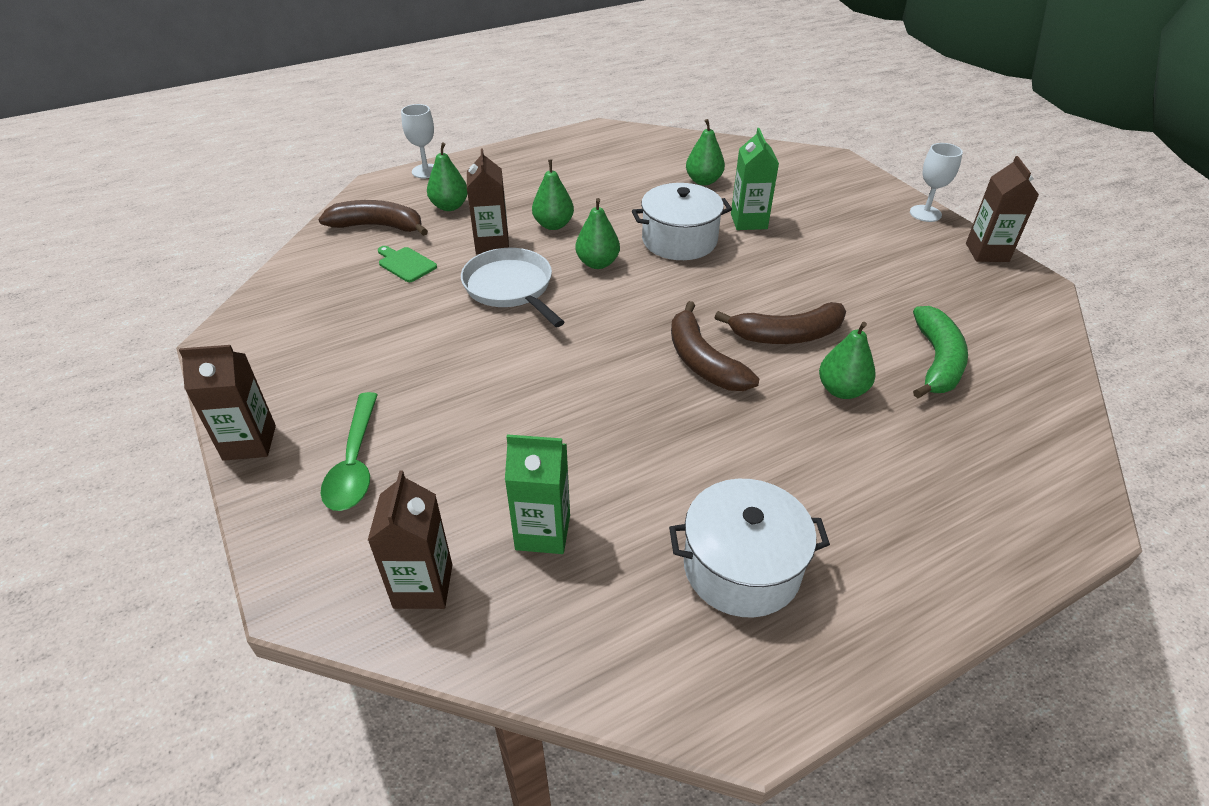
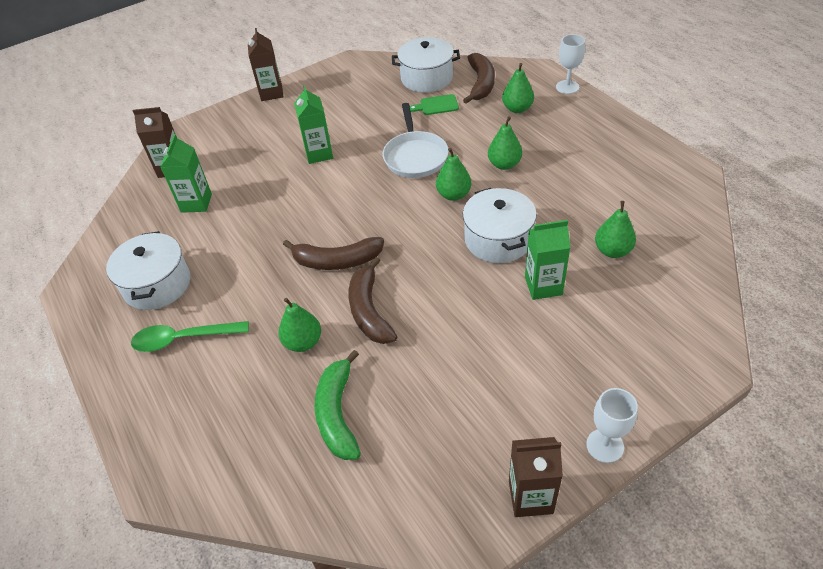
camera: 90 degrees right, 5 degrees up
green spoon [321,392,378,511] -> green spoon moved to [131,321,249,352]
green cutting board [378,246,437,282] -> green cutting board turned 135 degrees counterclockwise [410,94,459,115]
white pan [461,248,564,327] -> white pan turned 120 degrees clockwise [383,103,449,178]
brown carton [467,149,509,254] -> none
brown banana [671,301,760,391] -> brown banana turned 150 degrees counterclockwise [283,237,384,270]
green banana [913,306,968,398] -> green banana turned 75 degrees clockwise [315,350,361,460]
none -> green carton [294,85,333,164]
none -> white pot [392,37,460,92]

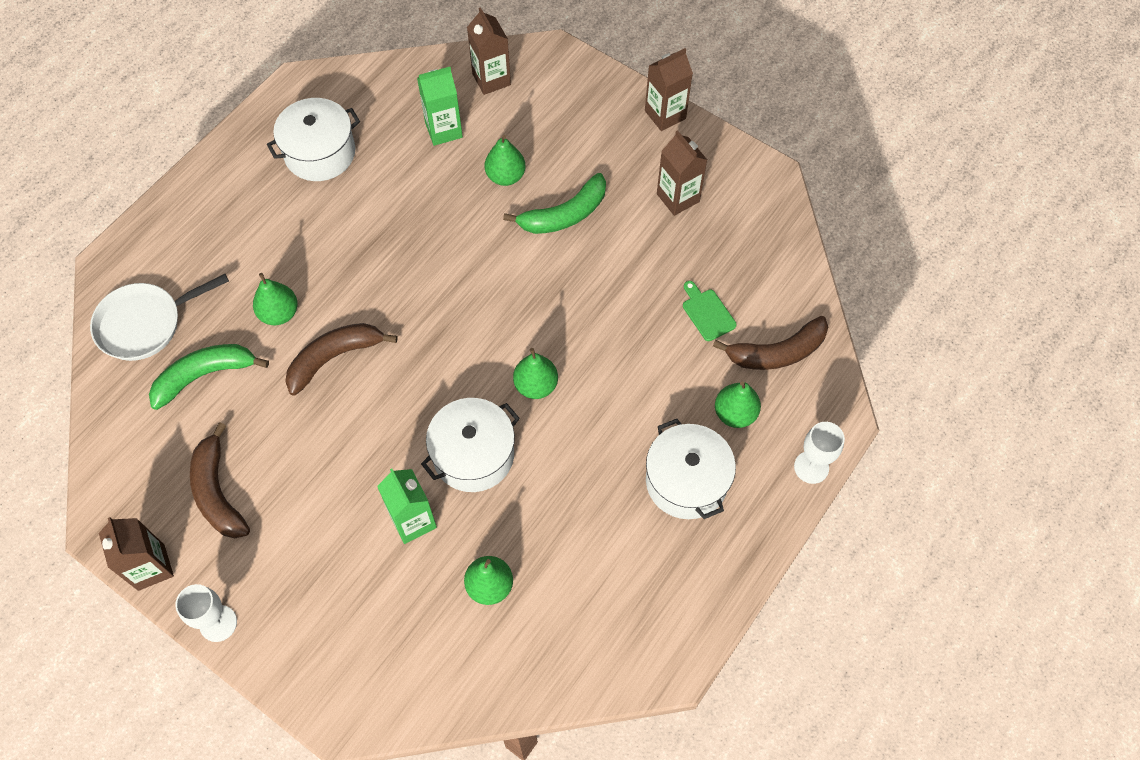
camera: 65 degrees right, 15 degrees up
green spoon [131,321,249,352] -> none
brown banana [283,237,384,270] -> brown banana moved to [190,423,250,538]
green carton [294,85,333,164] -> green banana [503,173,606,234]
white pan [383,103,449,178] -> white pan moved to [90,274,229,361]
white pot [392,37,460,92] -> white pot moved to [646,419,736,519]
green pear [488,116,522,170] -> green pear moved to [484,135,526,186]
none -> brown carton [657,130,707,216]

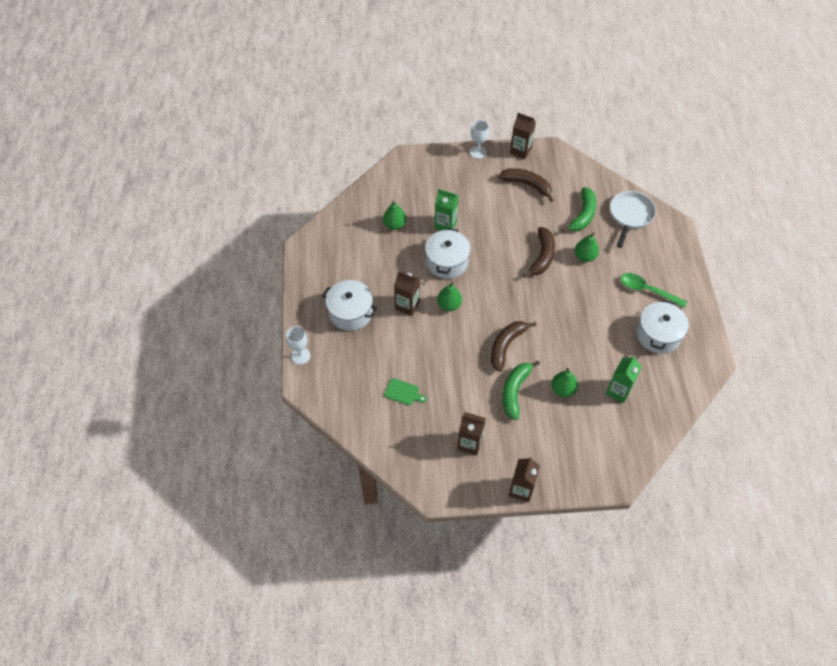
camera: 140 degrees right, 5 degrees down
brown carton [467,7,511,95] -> brown carton moved to [394,271,420,316]
brown banana [713,316,828,370] -> brown banana moved to [491,321,536,372]
green pear [715,381,761,428] -> none
none -> green spoon [621,273,687,308]

